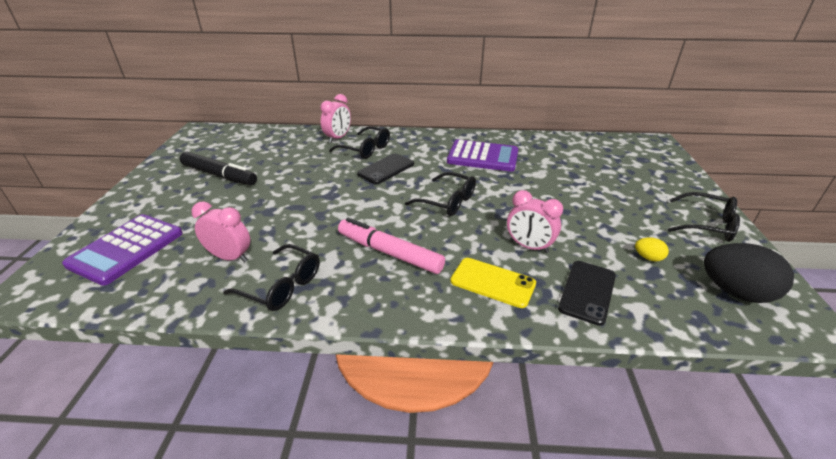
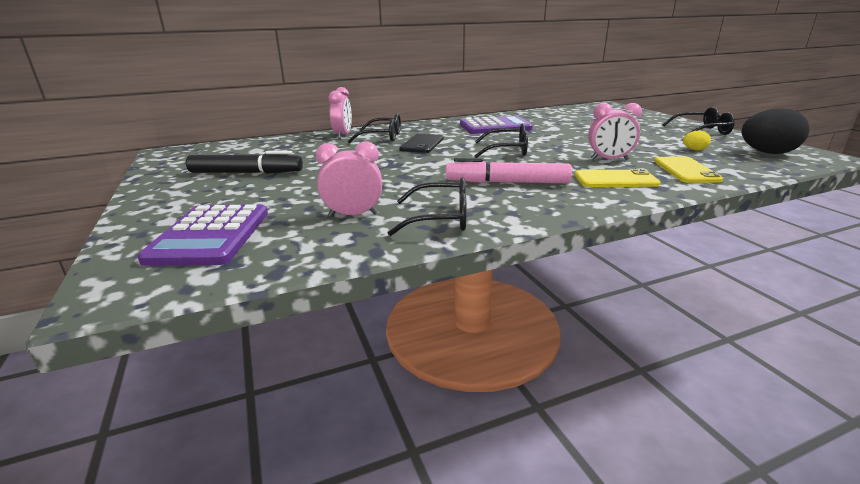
camera: 25 degrees left, 10 degrees down
black phone [558,261,616,326] -> yellow phone [654,157,723,183]

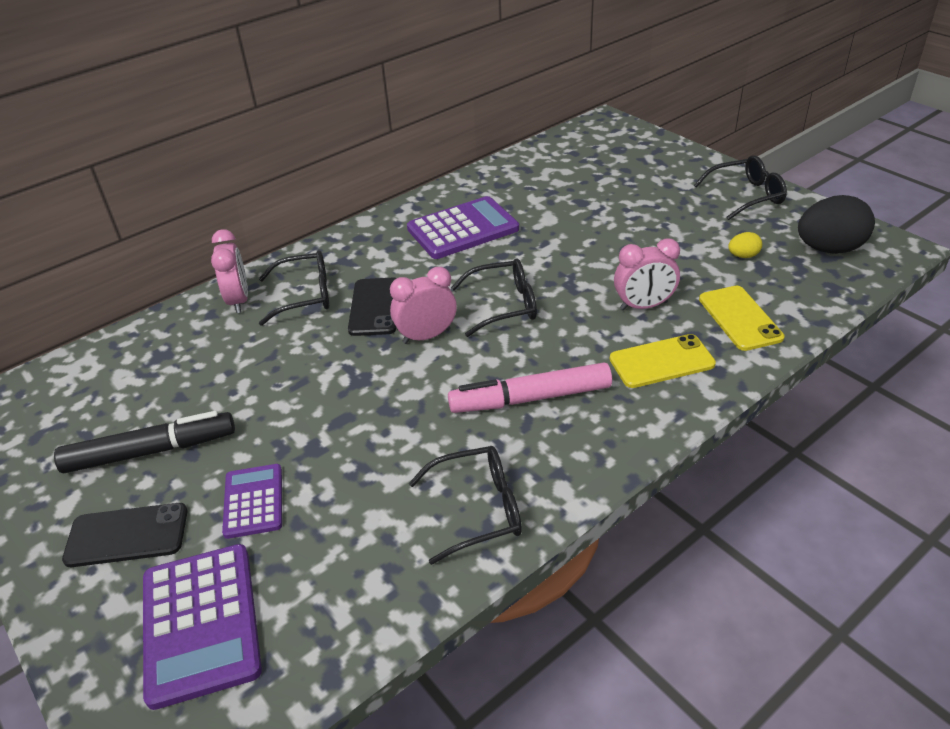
camera: 15 degrees left, 15 degrees up
pink clock [316,141,382,217] -> pink clock moved to [390,267,457,344]
none -> black phone [62,503,188,567]
none -> purple calculator [222,464,282,539]

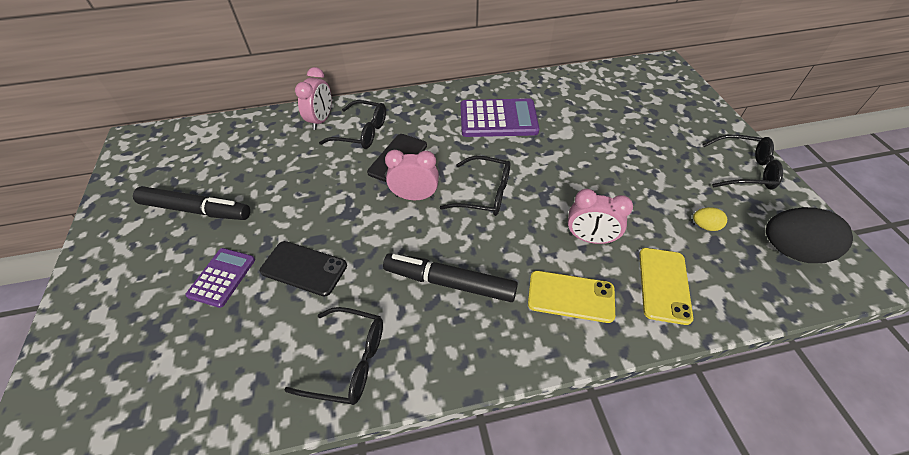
camera: 25 degrees right, 10 degrees up
black phone [62,503,188,567] -> black phone moved to [260,241,347,297]
purple calculator [143,544,262,710] -> none
pink marker [448,362,612,413] -> black marker [383,253,518,302]

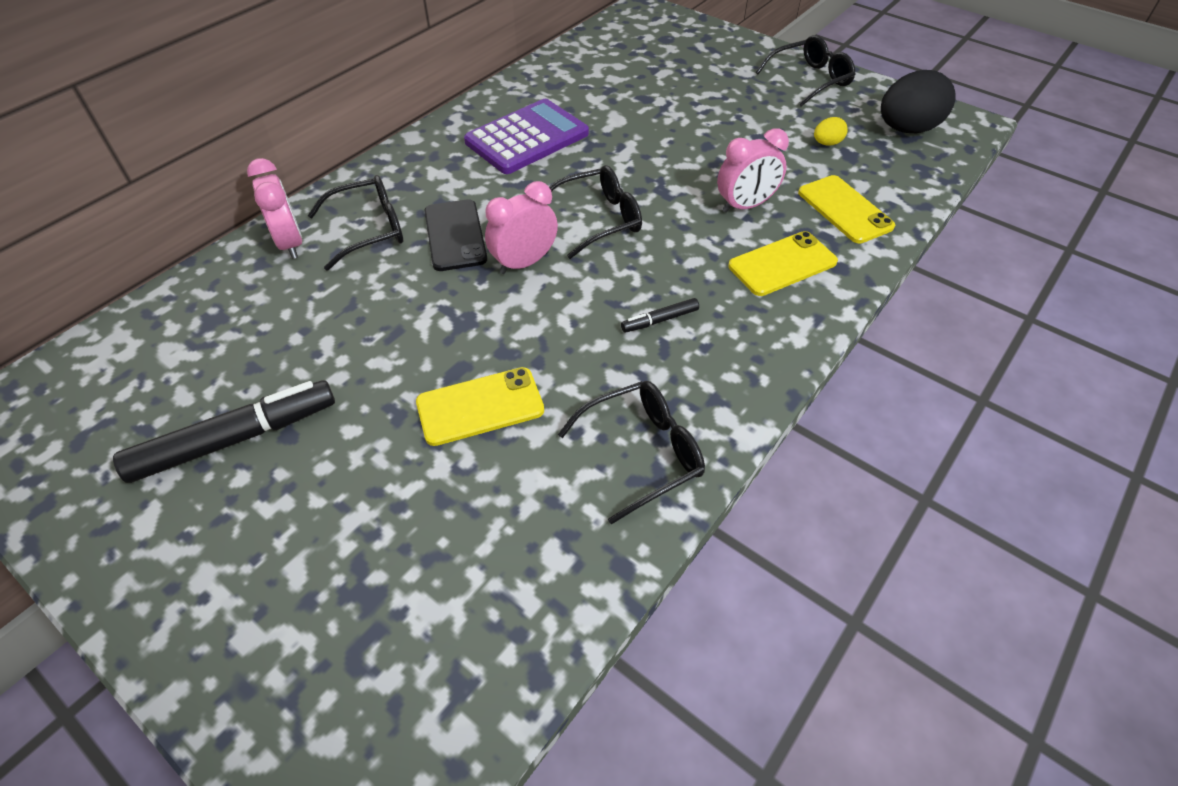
camera: 40 degrees left, 0 degrees up
purple calculator [185,248,255,308] -> none
black phone [260,241,347,297] -> yellow phone [416,367,544,446]
black marker [383,253,518,302] -> black marker [621,298,699,333], size x0.46

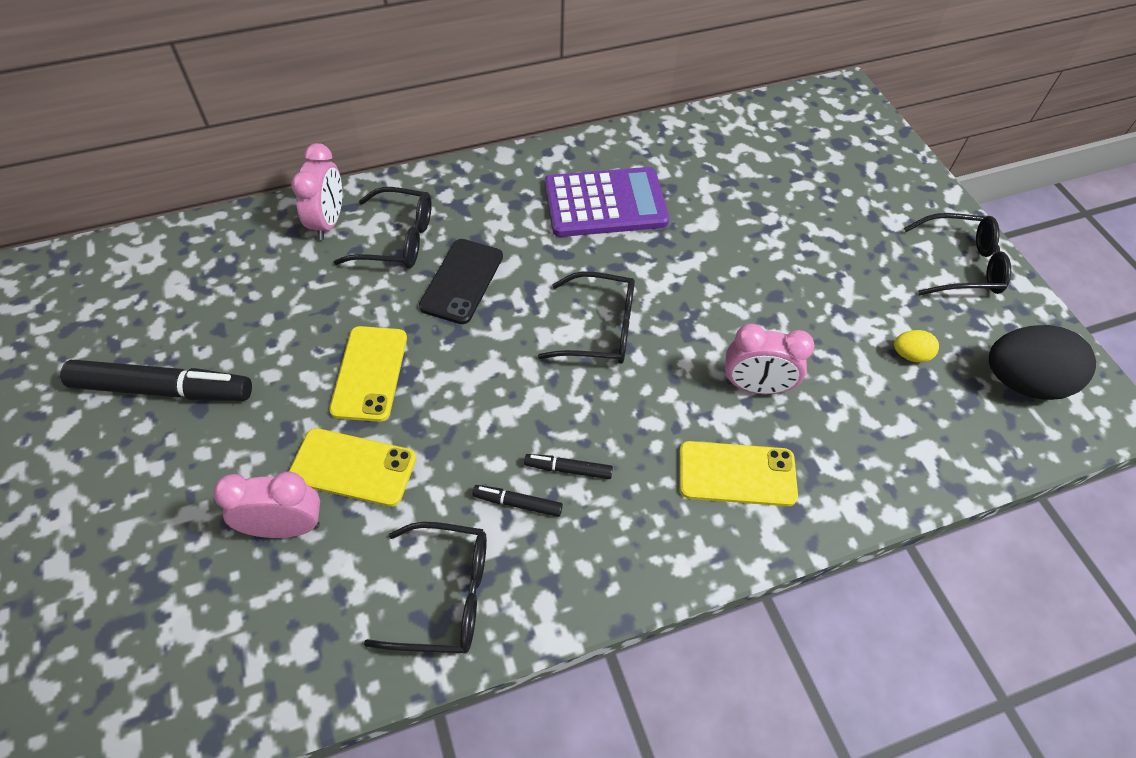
camera: 30 degrees right, 5 degrees up
pink clock [485,181,558,274] -> pink clock moved to [213,472,320,538]
yellow phone [798,175,895,244] -> yellow phone moved to [329,326,407,422]
none -> black marker [472,485,563,517]

